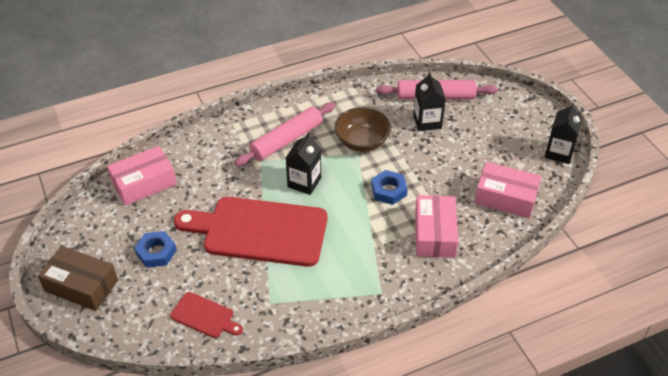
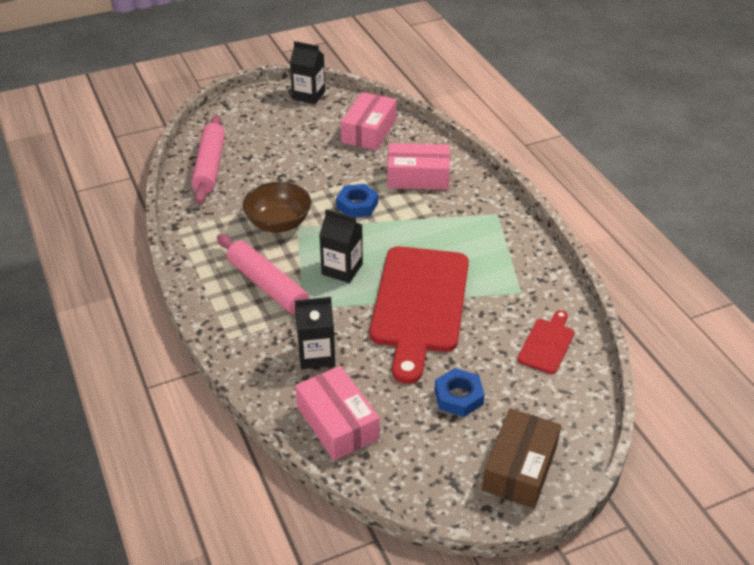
camera: 90 degrees left, 5 degrees down
black carton [413,72,446,131] -> black carton moved to [295,297,335,369]

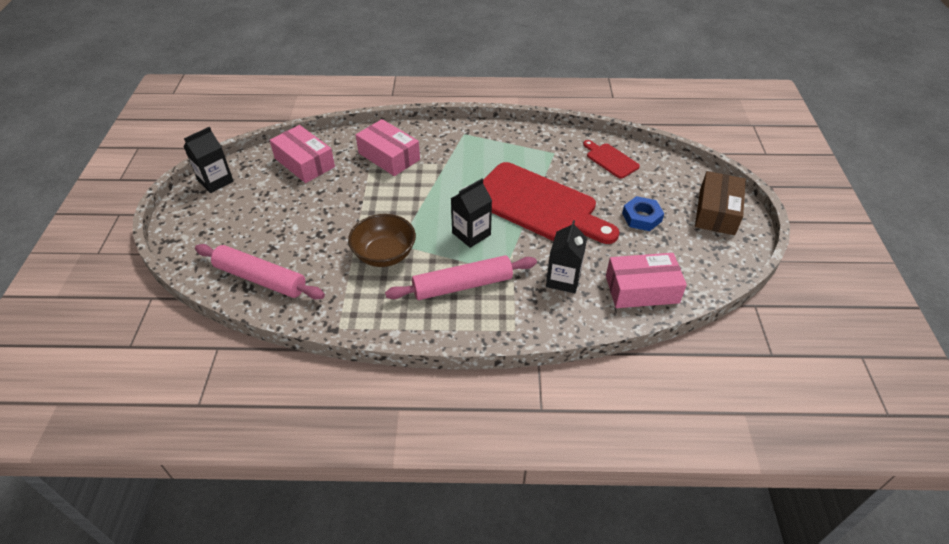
camera: 65 degrees left, 5 degrees up
blue nut [336,184,378,217] -> none
pink box [387,143,450,190] -> pink box turned 75 degrees counterclockwise [356,119,420,176]
brown box [482,409,561,508] -> brown box turned 60 degrees clockwise [695,171,746,235]

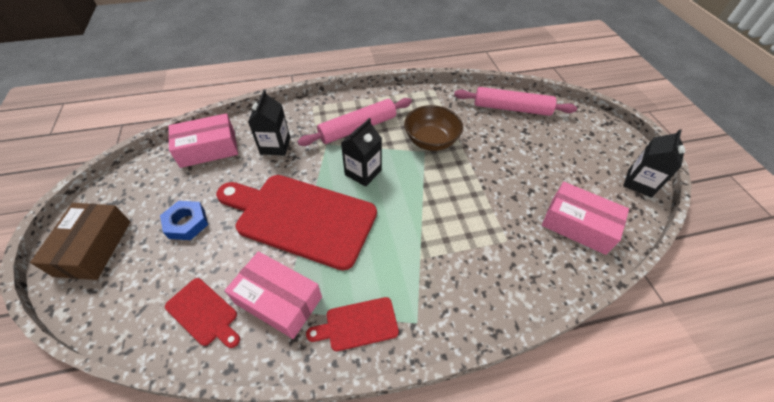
camera: 165 degrees right, 5 degrees up
pink box [356,119,420,176] -> pink box moved to [224,251,322,339]
none -> red cutting board [306,297,399,351]

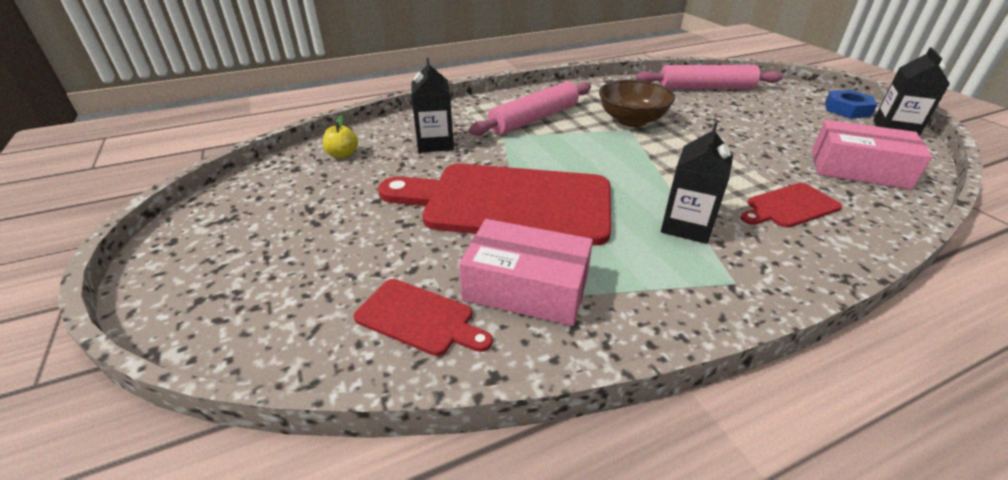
camera: 10 degrees left, 15 degrees down
brown box [30,203,130,280] -> none
blue nut [160,201,208,240] -> blue nut moved to [825,90,877,119]
pink box [168,113,238,168] -> yellow apple [323,115,358,158]
red cutting board [306,297,399,351] -> red cutting board moved to [741,183,842,228]
black carton [341,118,382,187] -> black carton moved to [661,123,733,244]

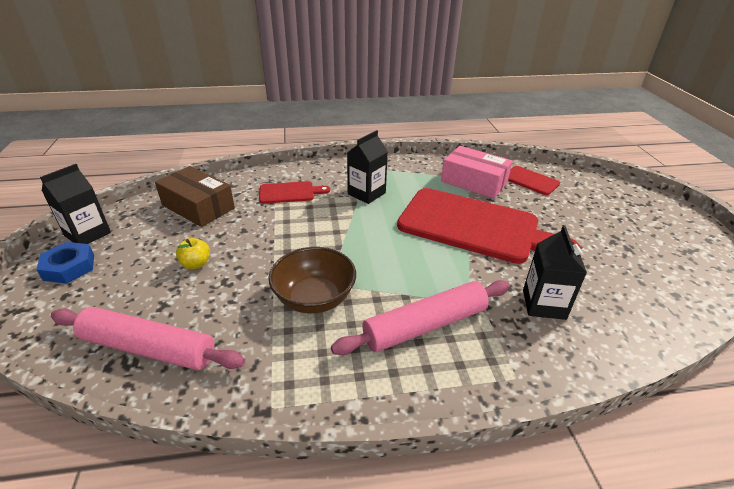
camera: 165 degrees left, 0 degrees up
yellow apple [323,115,358,158] -> yellow apple moved to [176,238,210,269]
pink box [812,120,932,190] -> brown box [155,166,235,227]

